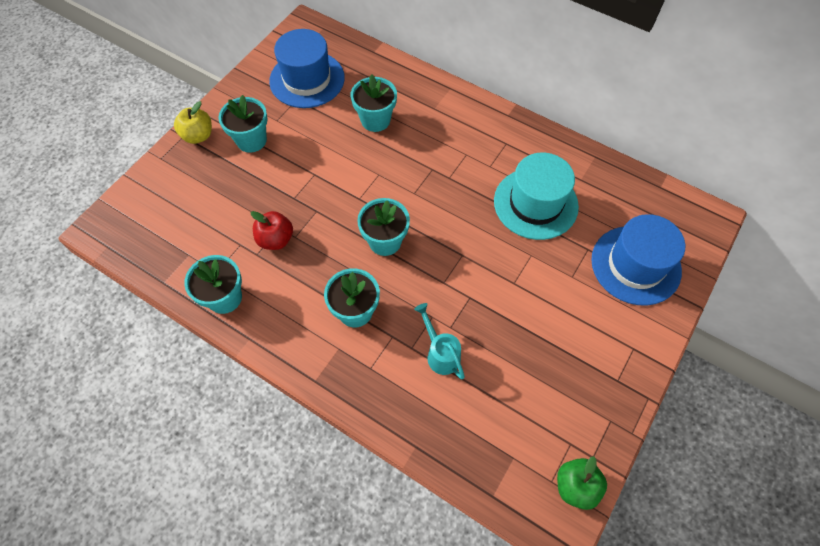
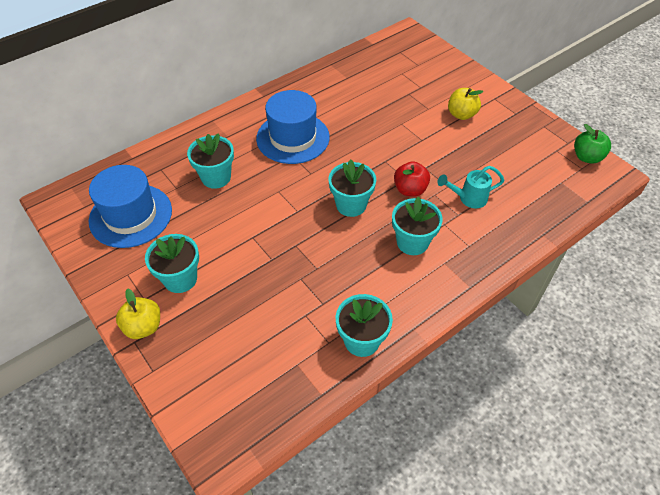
camera: 70 degrees left, 10 degrees down
red apple [250,211,293,250] -> red apple moved to [394,161,430,197]
turquoise hat [494,153,579,240] -> none
blue hat [591,214,685,305] -> blue hat moved to [256,90,330,164]
none -> yellow apple [448,88,483,120]

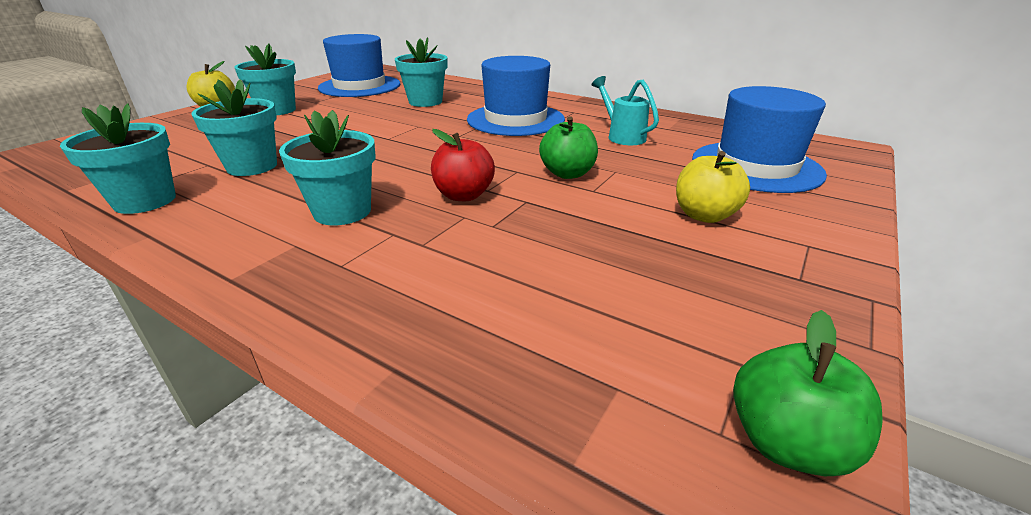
camera: 70 degrees right, 20 degrees down
turquoise flower pot [329,159,376,217] -> turquoise flower pot moved to [191,79,277,176]
turquoise watering can [437,166,504,208] -> turquoise watering can moved to [592,76,659,145]
none -> green apple [539,116,598,179]
none -> blue hat [692,86,827,193]

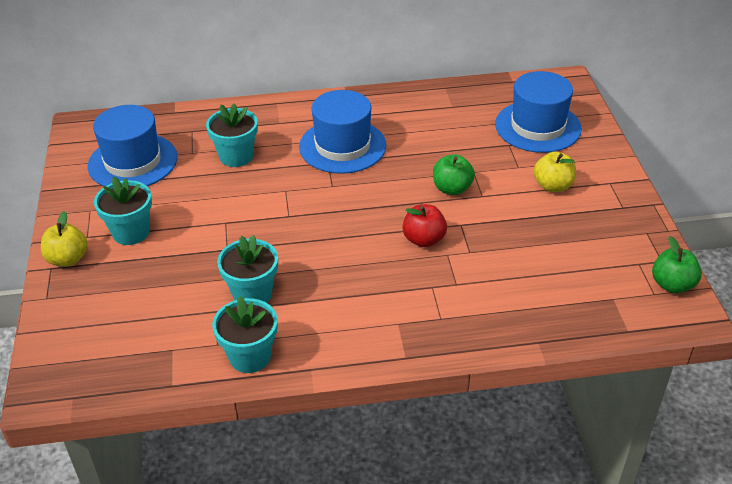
camera: 40 degrees left, 10 degrees up
turquoise flower pot [279,110,376,225] -> none
turquoise watering can [592,76,659,145] -> none

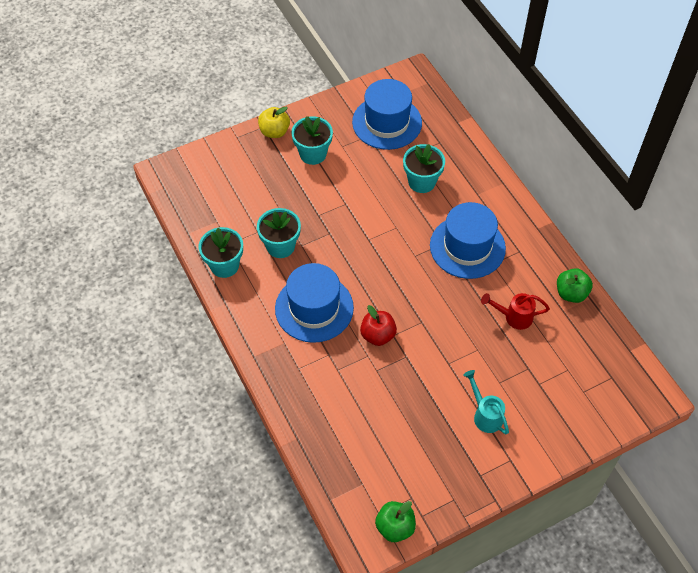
camera: 70 degrees right, 15 degrees up
green apple [433,154,475,195] -> green apple moved to [557,268,593,303]
blue hat [495,71,582,153] -> blue hat moved to [275,263,354,343]
yellow apple [534,152,576,192] -> turquoise watering can [463,370,509,435]
none -> red watering can [481,293,550,330]

